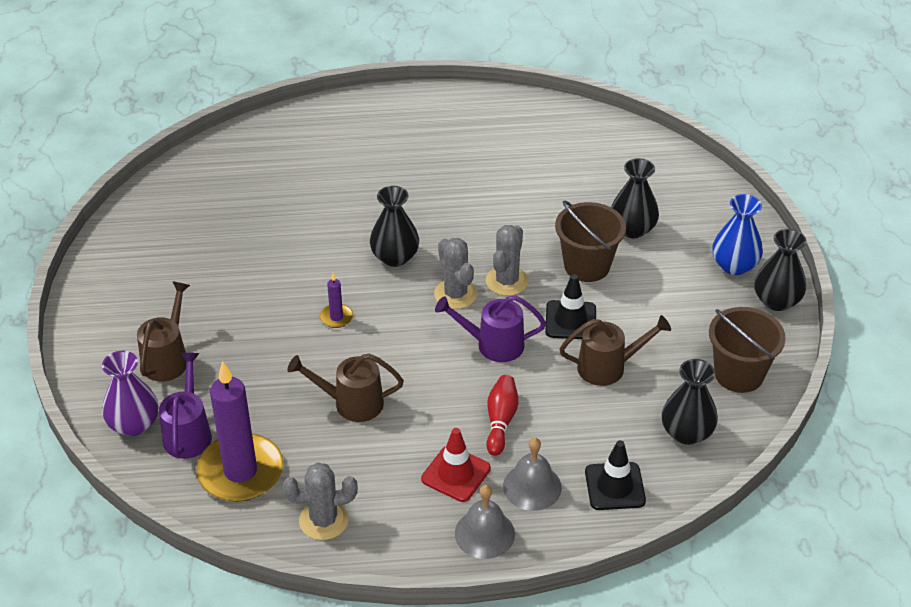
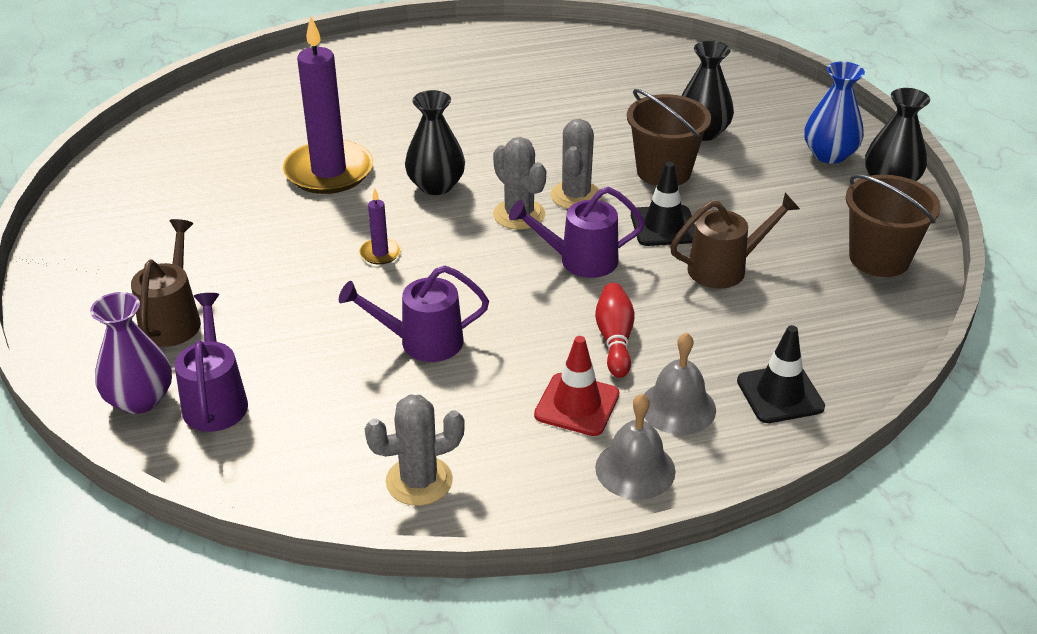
camera: 10 degrees left, 5 degrees down
purple candle [196,361,283,502] -> purple candle moved to [283,17,373,194]
brown watering can [288,353,404,422] -> purple watering can [339,266,489,362]
black vase [662,359,718,445] -> none

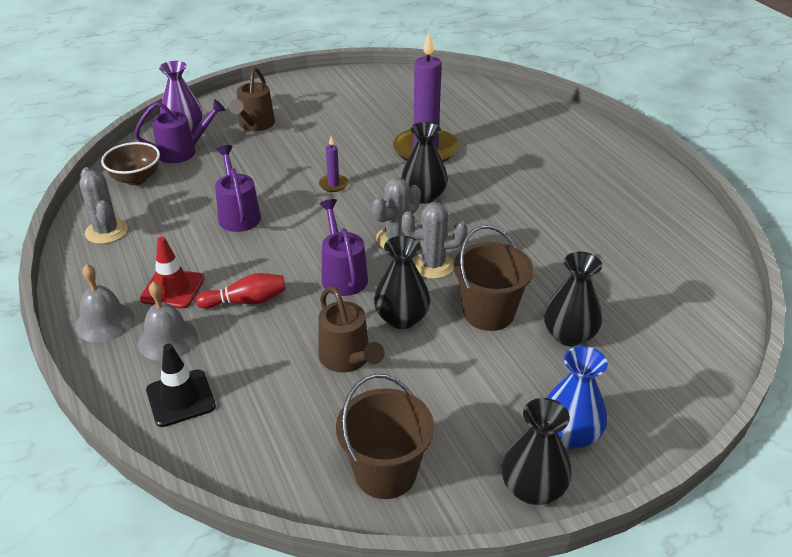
camera: 80 degrees right, 0 degrees up
brown watering can [131,219,201,347] -> brown watering can turned 105 degrees clockwise [229,67,275,131]
black traffic cone [631,162,695,246] -> black vase [374,236,430,329]
none -> brown bowl [101,142,160,185]

